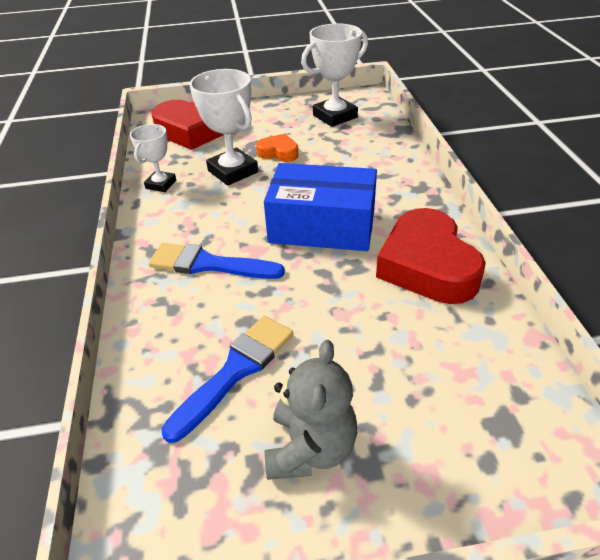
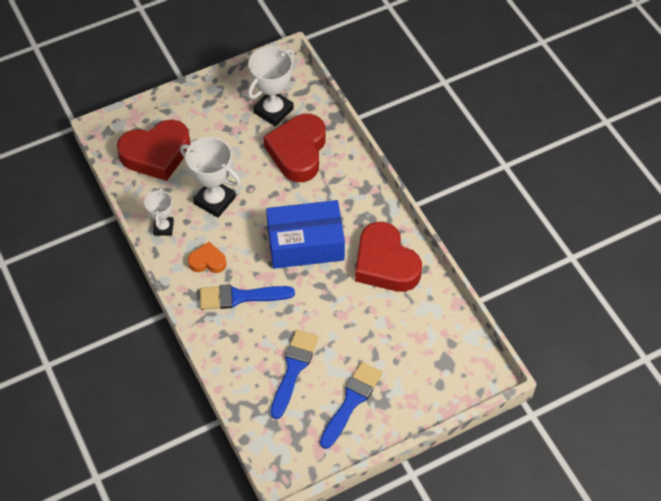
camera: 20 degrees left, 15 degrees up
orange heart [256,134,298,162] -> orange heart moved to [188,242,227,273]
grey teddy bear [265,340,357,480] -> blue brush [320,362,382,449]
none -> red heart [263,114,326,182]

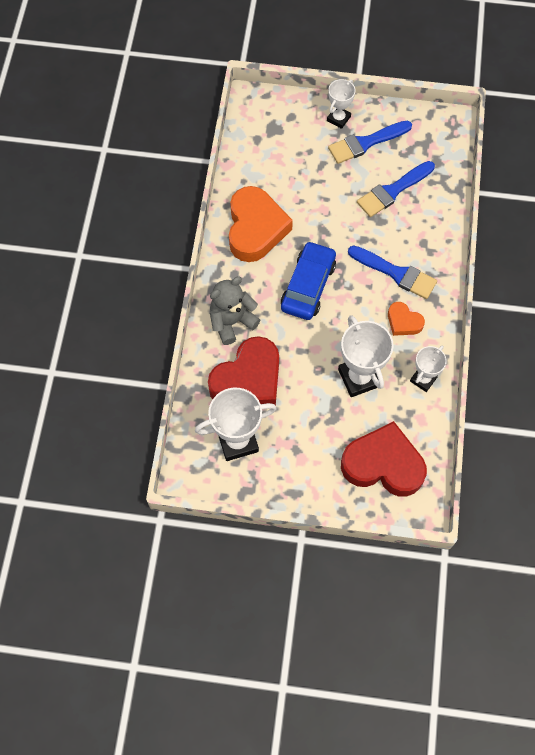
camera: 145 degrees left, 10 degrees up
blue box [266,200,345,269] -> blue car [281,241,336,320]
red heart [355,222,422,292] -> orange heart [229,186,293,262]
none -> grey teddy bear [210,277,260,345]
none -> white trophy [327,79,355,129]

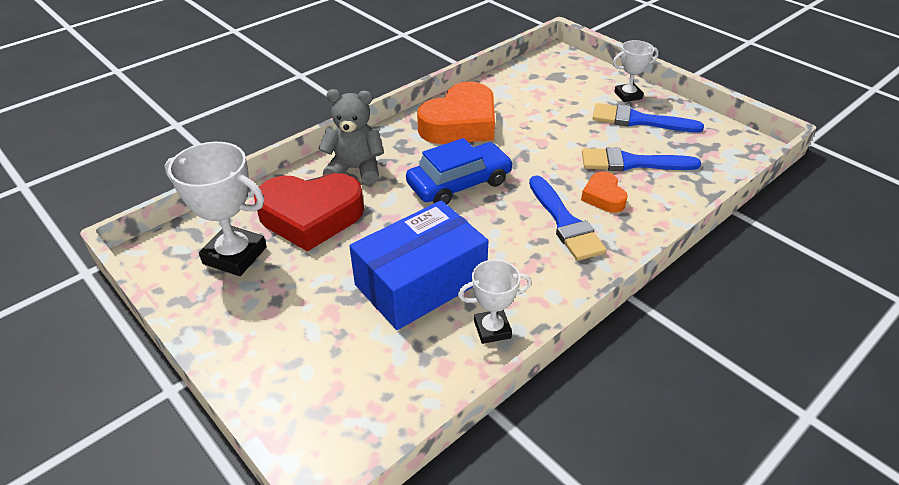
camera: 40 degrees right, 25 degrees down
white trophy [338,315,394,397] -> blue box [349,200,488,330]
red heart [341,421,427,497] -> none
orange heart [388,302,425,336] -> orange heart moved to [581,172,628,213]

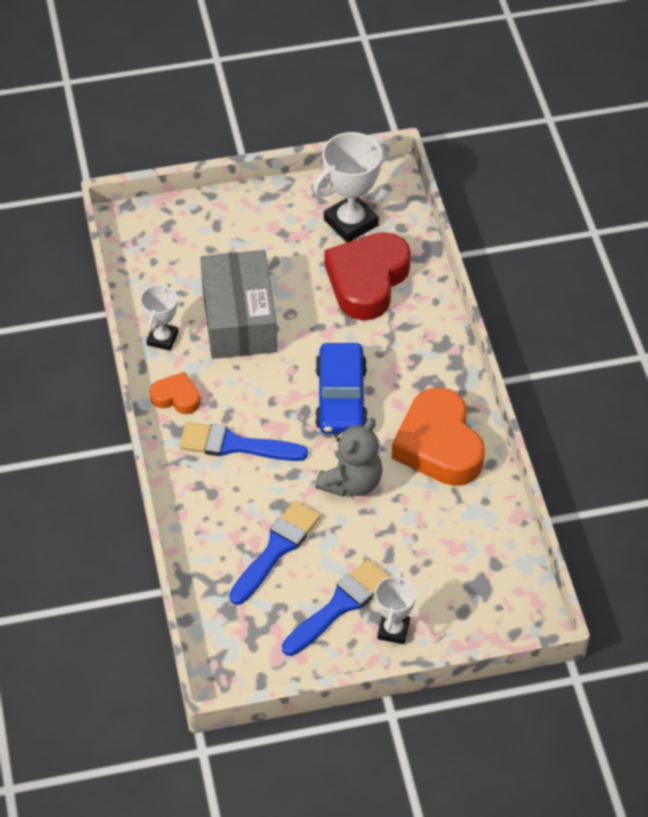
camera: 120 degrees right, 10 degrees up
grey teddy bear [318,89,384,185] -> grey teddy bear moved to [315,418,383,497]
blue box [349,200,488,330] -> grey box [200,250,277,359]
orange heart [581,172,628,213] -> orange heart moved to [150,372,200,414]

